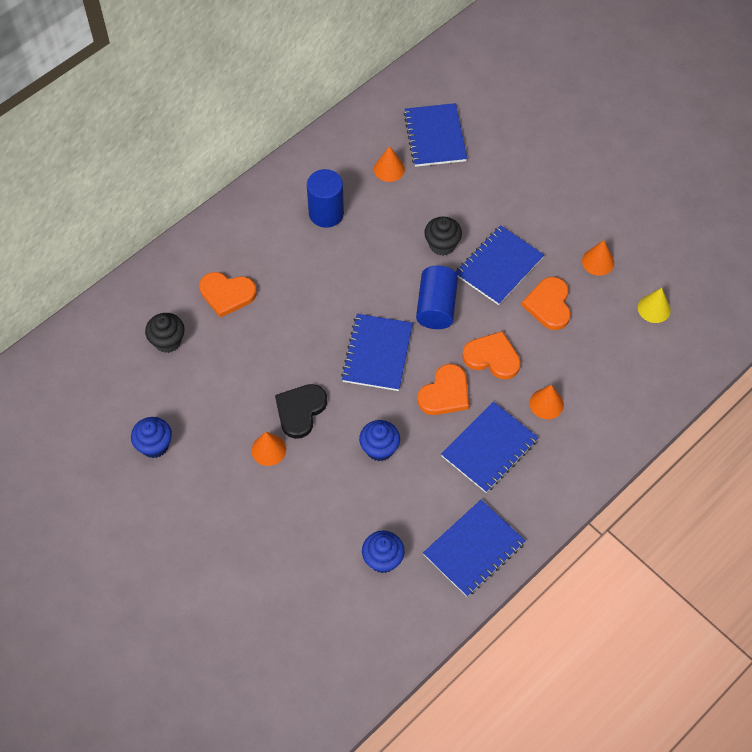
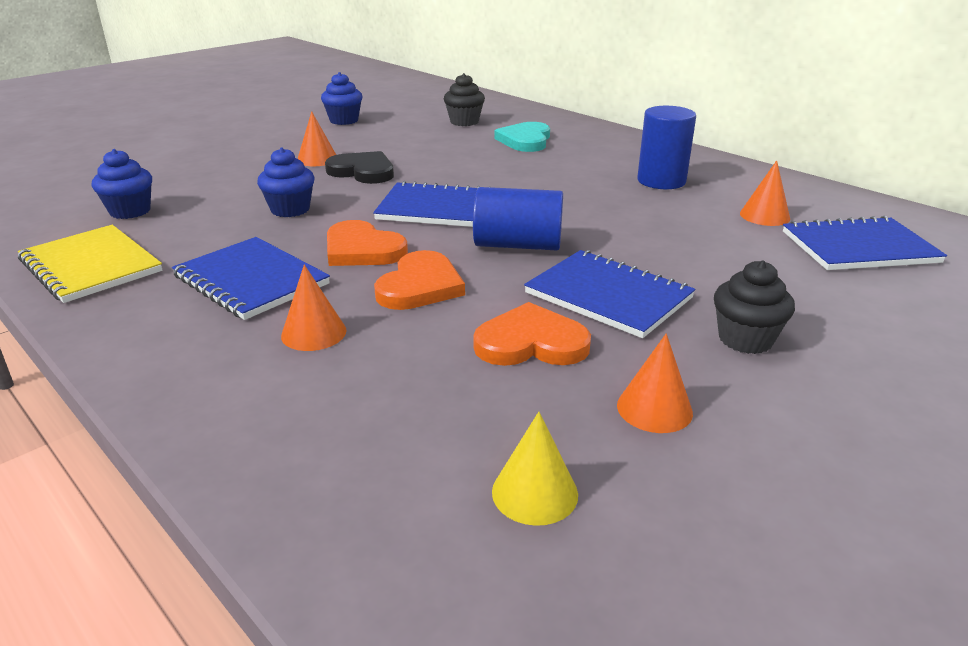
camera: 90 degrees right, 30 degrees down
orange heart [199,272,257,318] -> turquoise heart [494,122,550,152]
blue notebook [423,499,526,597] -> yellow notebook [18,225,162,303]
black cupcake [424,217,462,256] -> black cupcake moved to [714,260,795,354]

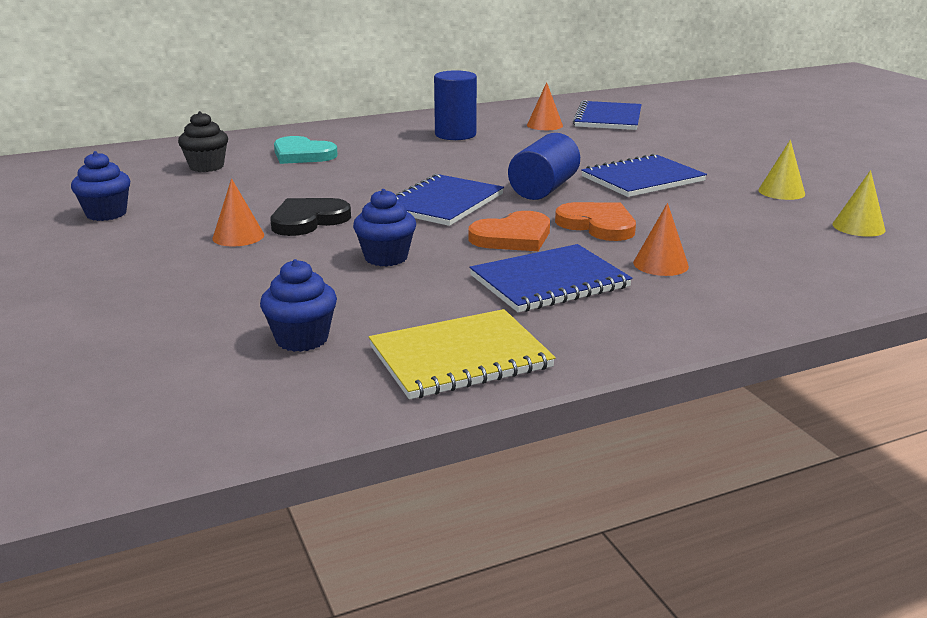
camera: 70 degrees left, 5 degrees down
orange heart [473,302,591,366] -> none
orange cone [617,334,693,433] -> yellow cone [758,140,805,200]
black cupcake [714,260,795,354] -> none

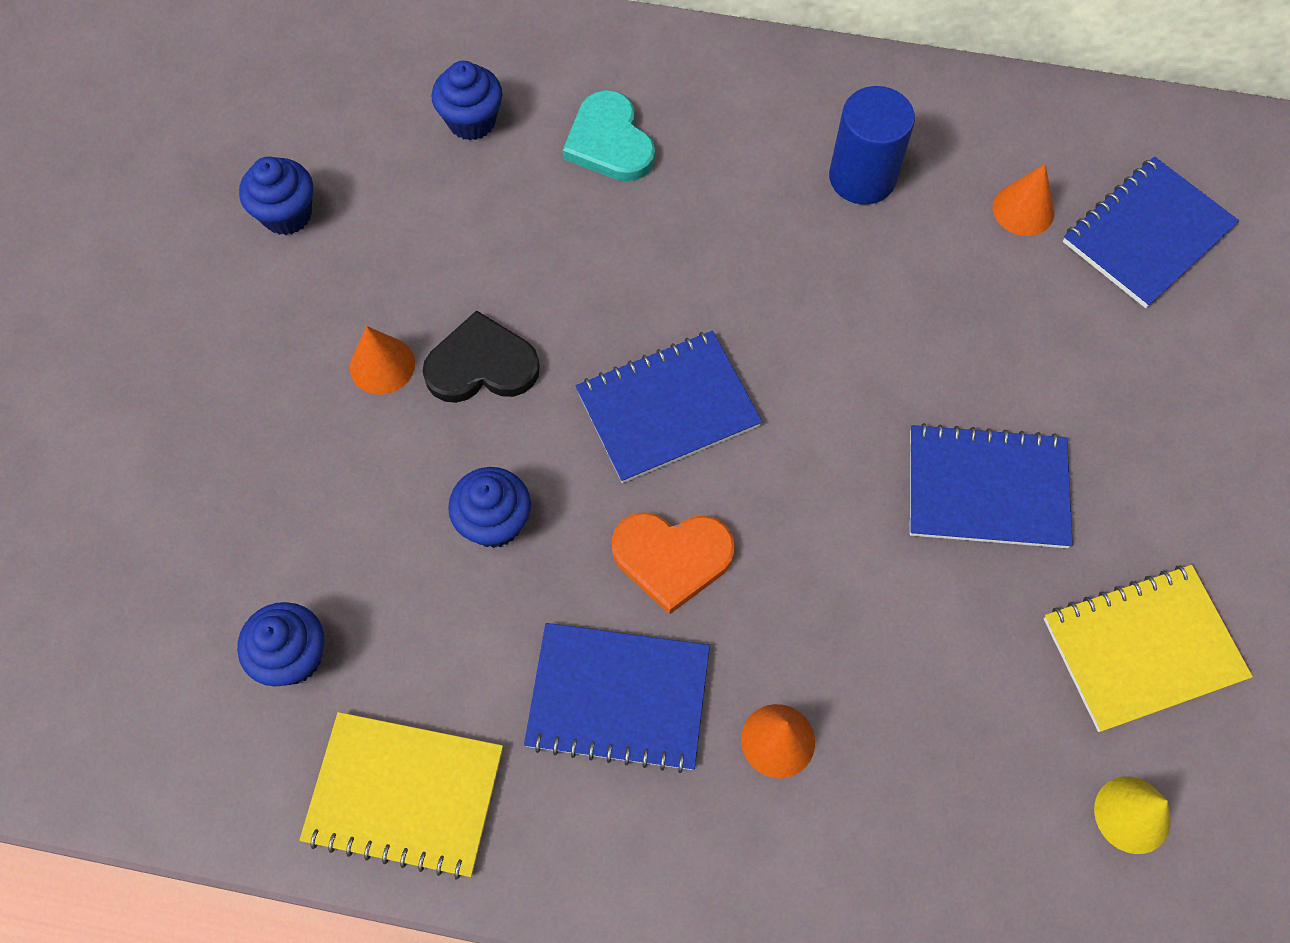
camera: 35 degrees right, 40 degrees up
black cupcake [178,111,228,172] -> blue cupcake [431,61,502,141]
blue cylinder [508,133,580,200] -> none
orange heart [555,202,636,241] -> none
yellow cone [758,140,805,200] -> yellow notebook [1044,565,1253,732]

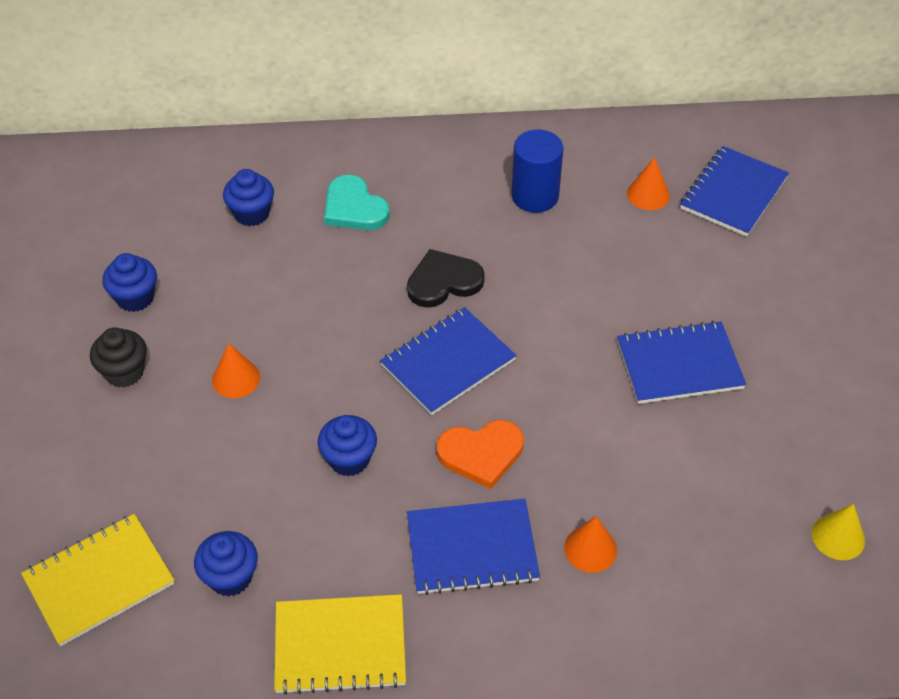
camera: 15 degrees left, 15 degrees down
black heart [422,310,540,403] -> black heart moved to [407,249,485,308]
yellow notebook [1044,565,1253,732] -> yellow notebook moved to [21,514,175,646]
none -> black cupcake [90,328,147,388]

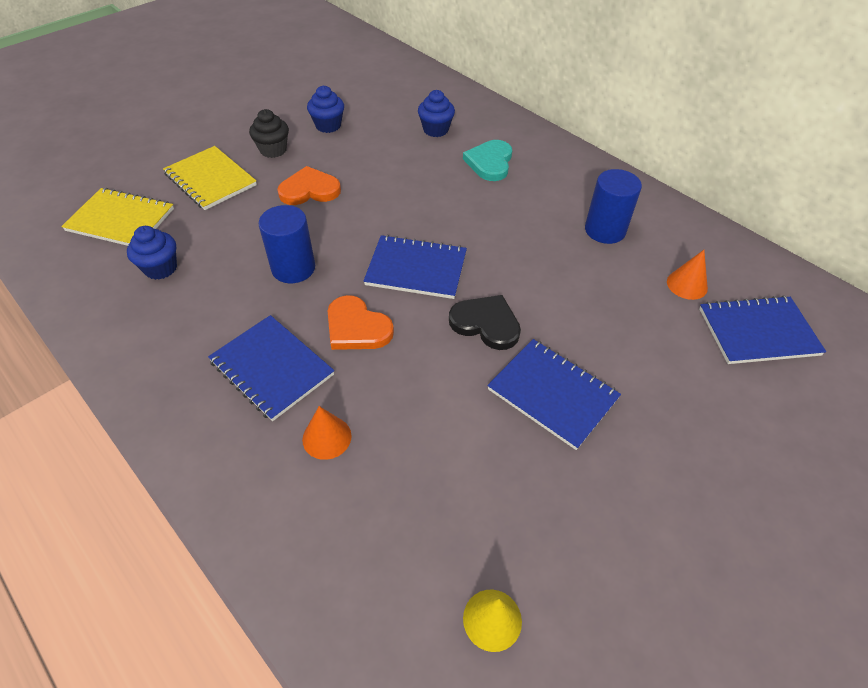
camera: 50 degrees right, 0 degrees up
orange cone [212,343,260,398] -> orange heart [277,166,341,205]
yellow notebook [274,594,406,695] -> yellow notebook moved to [163,146,257,210]
blue cupcake [318,415,377,477] -> blue cylinder [258,205,315,283]
black heart [407,249,485,308] -> black heart moved to [449,295,521,350]

